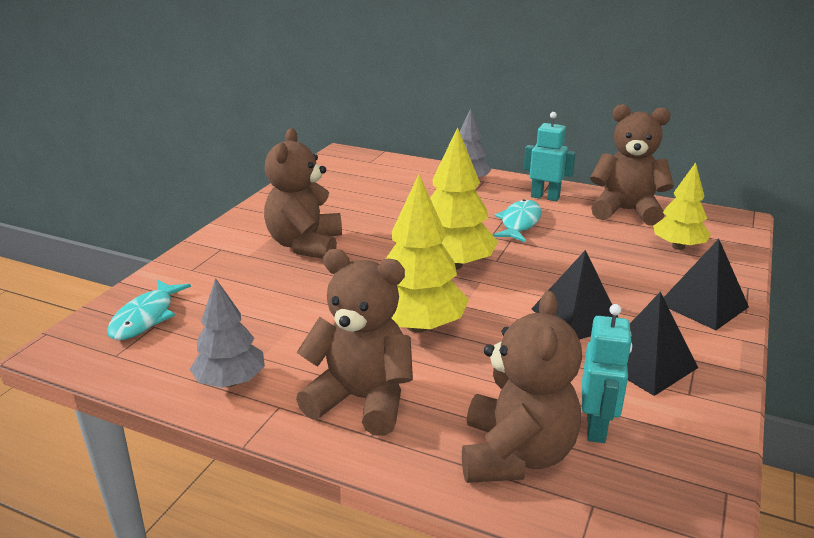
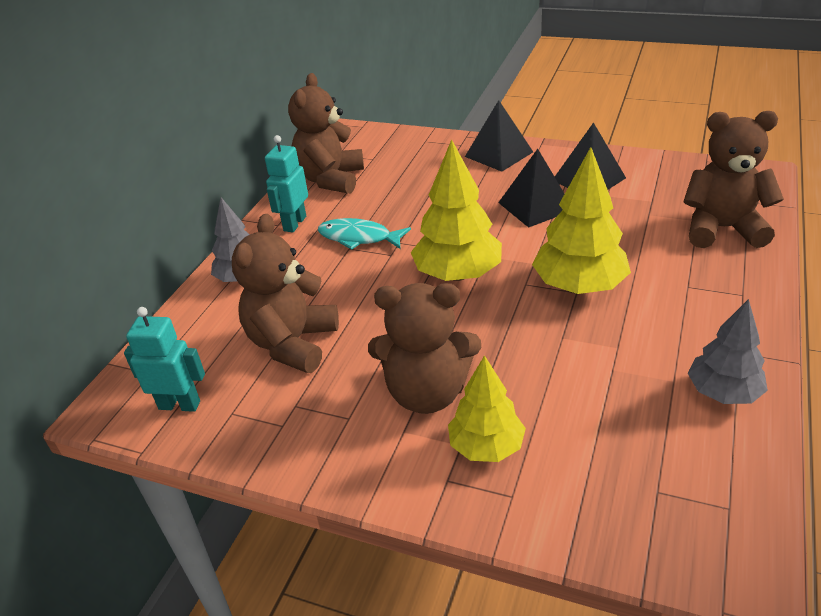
camera: 90 degrees left, 10 degrees up
turquoise fish [107,280,191,340] -> none
brown teddy bear [296,249,413,436] -> brown teddy bear moved to [232,214,339,373]
turquoise robot [582,304,632,443] -> turquoise robot moved to [124,307,205,412]
yellow tree [653,162,711,250] -> yellow tree moved to [448,355,526,462]

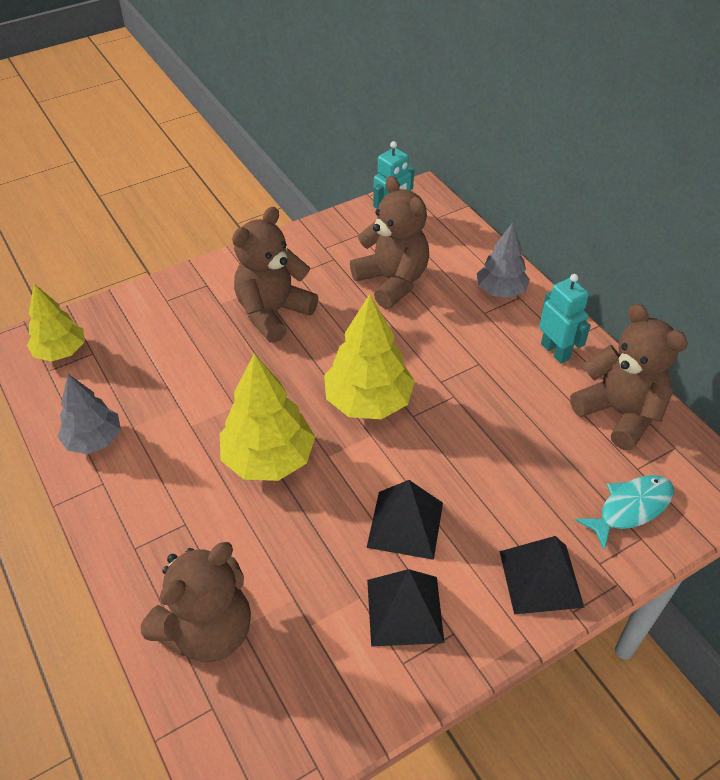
camera: 125 degrees right, 10 degrees up
turquoise fish [318,218,411,250] -> turquoise fish moved to [575,475,674,550]
yellow tree [448,355,526,462] -> yellow tree moved to [27,284,84,362]

